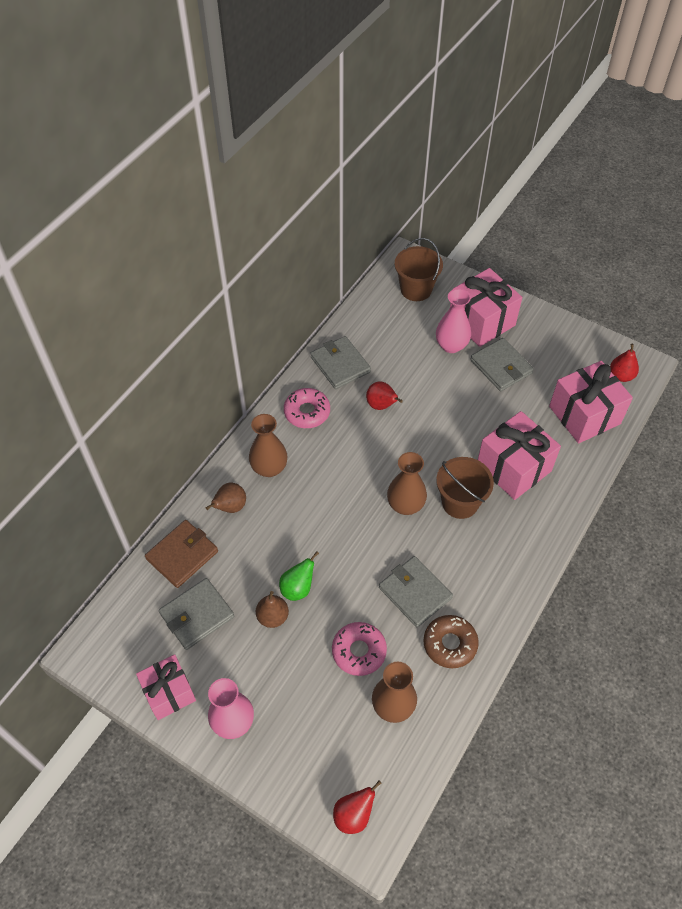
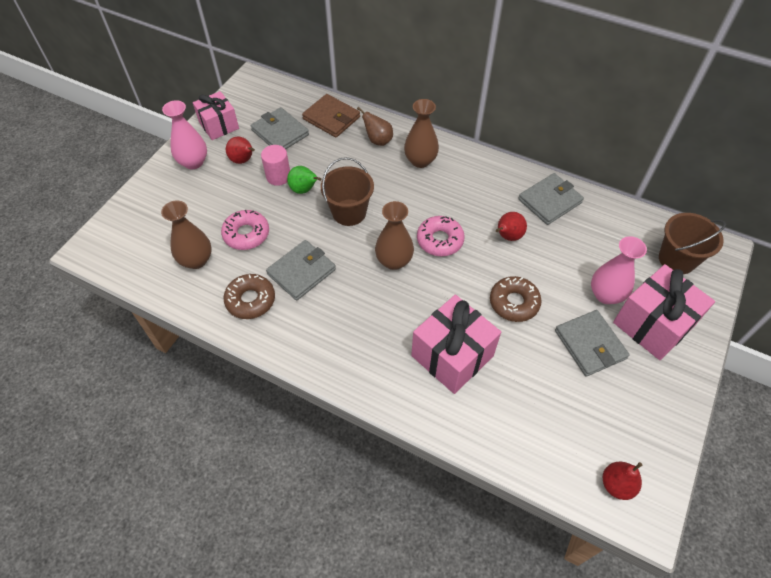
camera: 85 degrees right, 0 degrees up
brown pear [256,591,289,628] -> pink cylinder [261,145,290,186]
pink donut [284,388,330,428] -> pink donut moved to [417,216,465,256]
red pear [333,780,382,834] -> red pear moved to [226,136,255,164]
brown bucket [436,457,494,519] -> brown bucket moved to [321,157,374,226]
grey wallet [470,338,534,391] -> grey wallet turned 75 degrees counterclockwise [555,310,630,377]
pink gift [549,361,633,443] -> none
none -> brown donut [490,276,542,322]

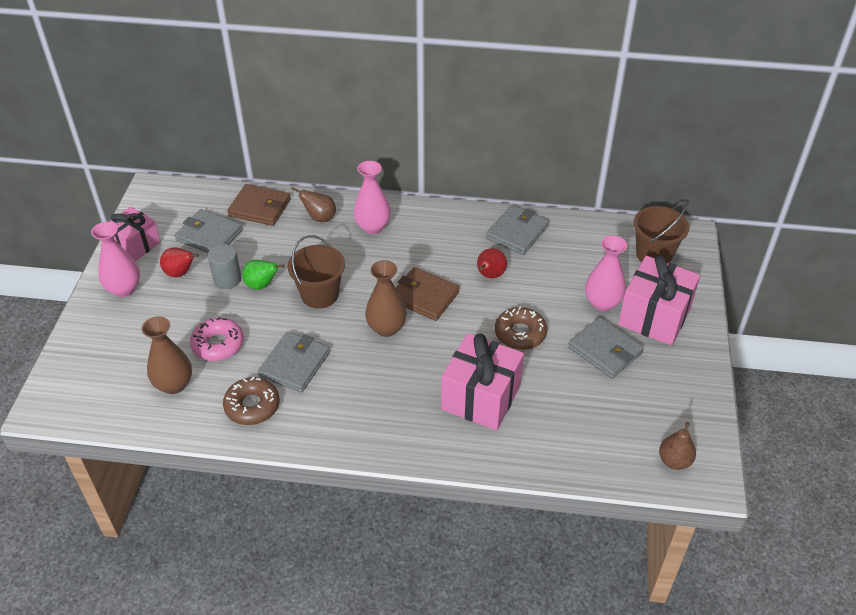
camera: 20 degrees left, 10 degrees down
pink cylinder [261,145,290,186] -> grey cylinder [208,244,241,289]
brown vase [404,99,439,168] -> pink vase [353,161,391,234]
pink donut [417,216,465,256] -> brown wallet [396,267,460,321]
red pear [603,462,642,500] -> brown pear [659,422,696,470]

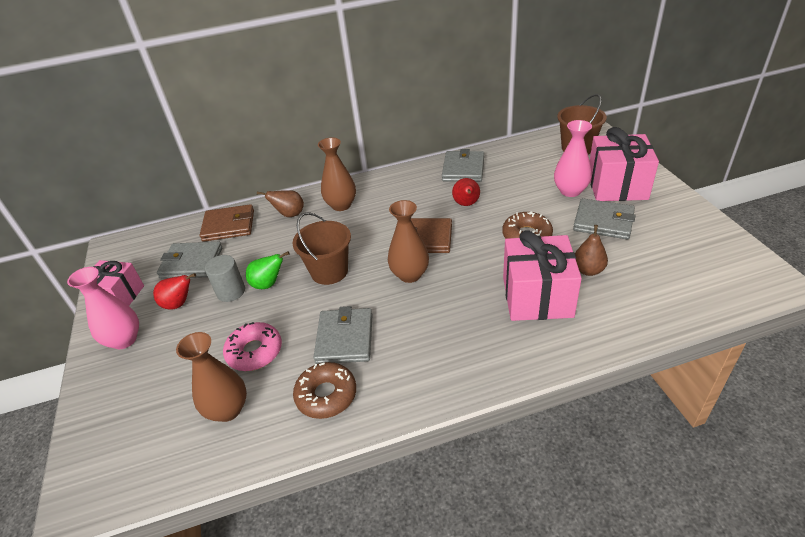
camera: 20 degrees left, 5 degrees down
pink vase [353,161,391,234] -> brown vase [318,137,356,211]
brown pear [659,422,696,470] -> brown pear moved to [575,225,608,276]

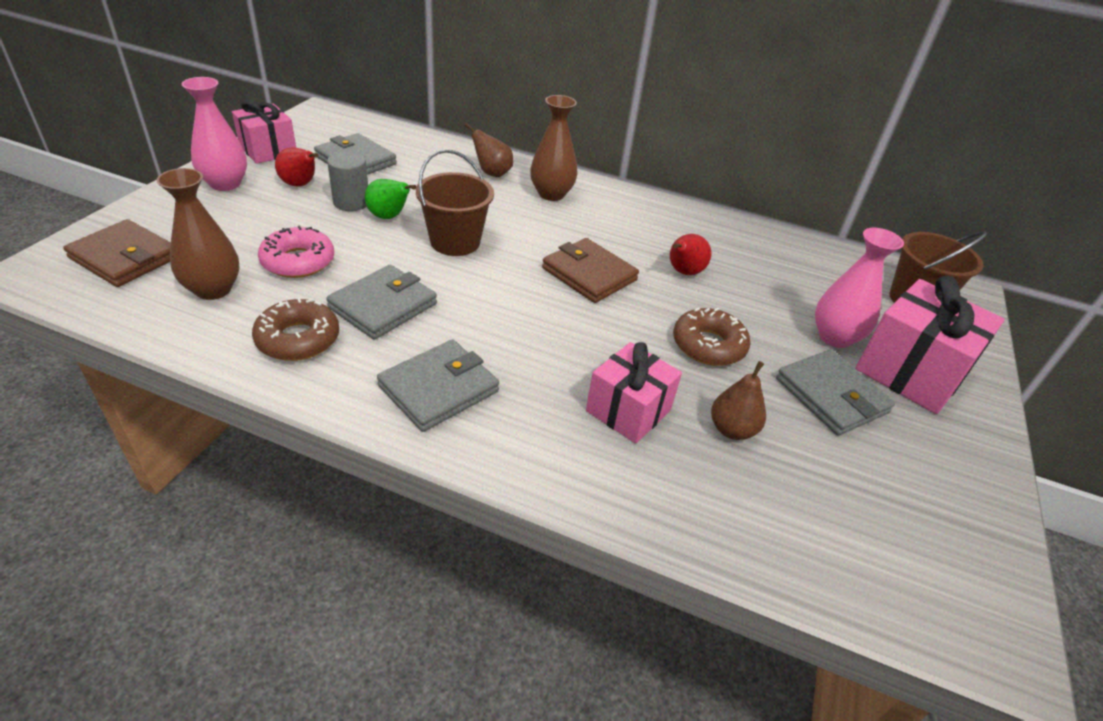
camera: 30 degrees right, 0 degrees up
brown wallet [200,204,254,242] -> brown wallet moved to [63,219,171,287]
brown vase [388,200,429,283] -> none
grey wallet [442,149,484,182] -> grey wallet moved to [377,339,499,432]
pink gift [503,230,582,321] -> pink gift [586,342,682,444], size x0.66

